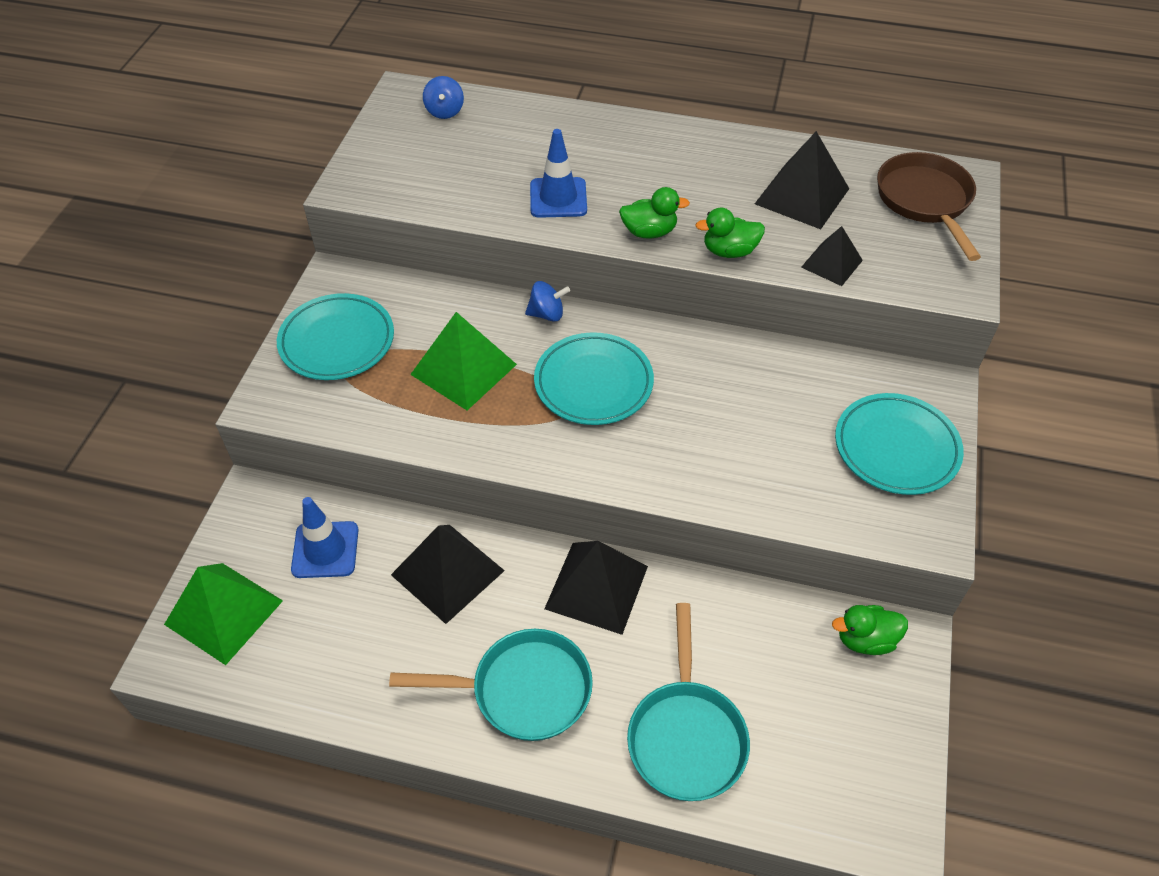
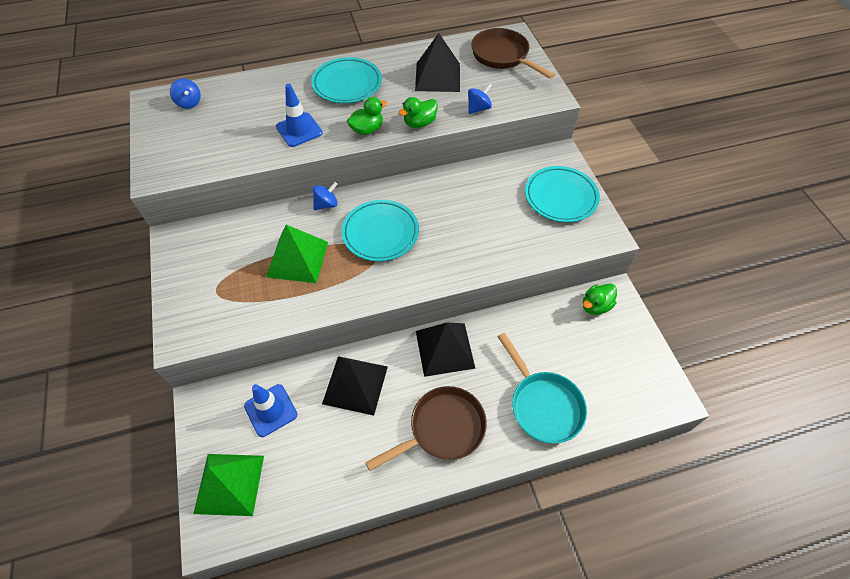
camera: 30 degrees left, 5 degrees up
turquoise plate [277,293,394,380] -> turquoise plate moved to [311,57,382,103]
turquoise pan [389,629,593,741] -> brown pan [365,386,487,471]
black pyramid [801,226,863,286] -> blue spinning top [468,83,492,114]

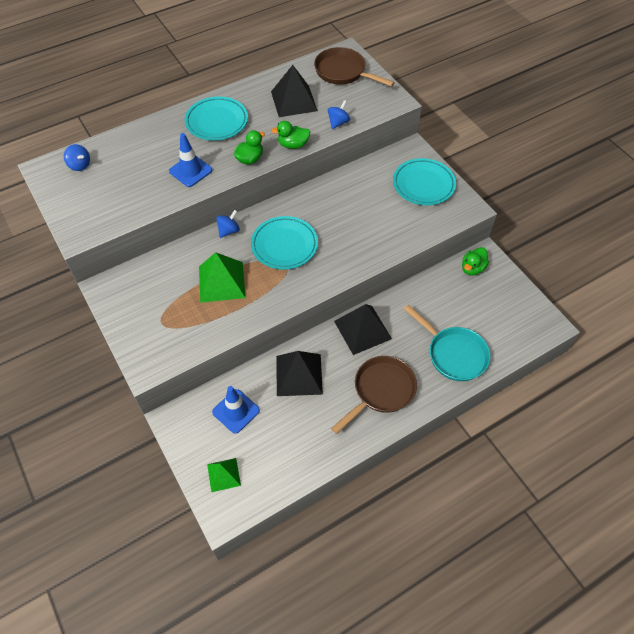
camera: 15 degrees left, 0 degrees up
green pyramid [193,454,264,516] -> green pyramid [207,458,241,492], size x0.60
green duck [399,97,438,128] -> green duck turned 45 degrees clockwise [271,121,310,149]

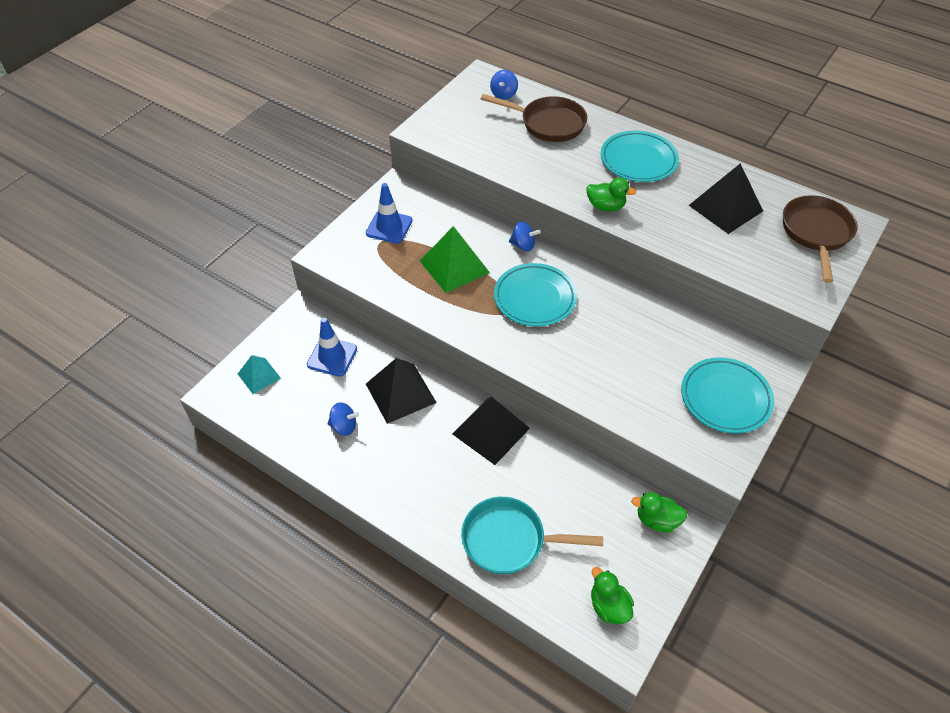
camera: 65 degrees right, 5 degrees down
blue traffic cone [169,133,212,187] -> blue traffic cone moved to [366,183,413,244]
green pyramid [207,458,241,492] -> turquoise pyramid [238,355,281,394]
green duck [271,121,310,149] -> green duck moved to [591,567,634,624]
blue spinning top [328,100,350,129] -> blue spinning top moved to [328,402,359,436]
brown pan [331,356,417,434] -> brown pan moved to [481,94,587,142]
turquoise pan [404,305,491,381] -> turquoise pan turned 75 degrees clockwise [461,497,603,574]

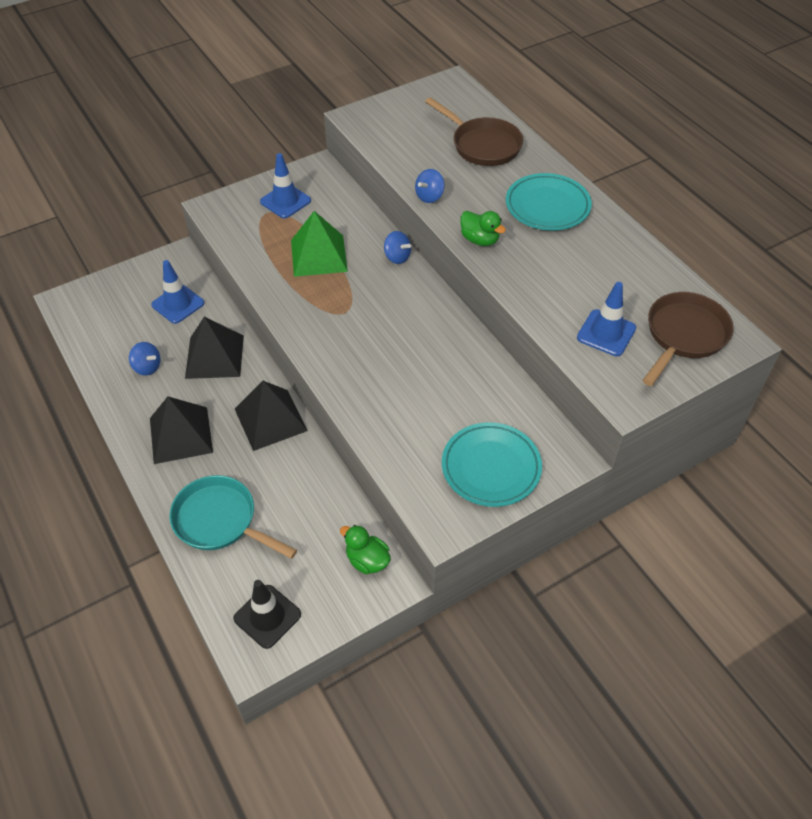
camera: 25 degrees right, 0 degrees up
turquoise pyramid [238,355,281,394] -> none
blue spinning top [490,70,518,100] -> blue spinning top moved to [415,169,445,203]
turquoise plate [494,263,577,327] -> none
green duck [591,567,634,624] -> black traffic cone [233,580,301,649]
black pyramid [689,164,763,234] -> black pyramid moved to [150,397,213,464]
none -> blue traffic cone [577,282,636,356]

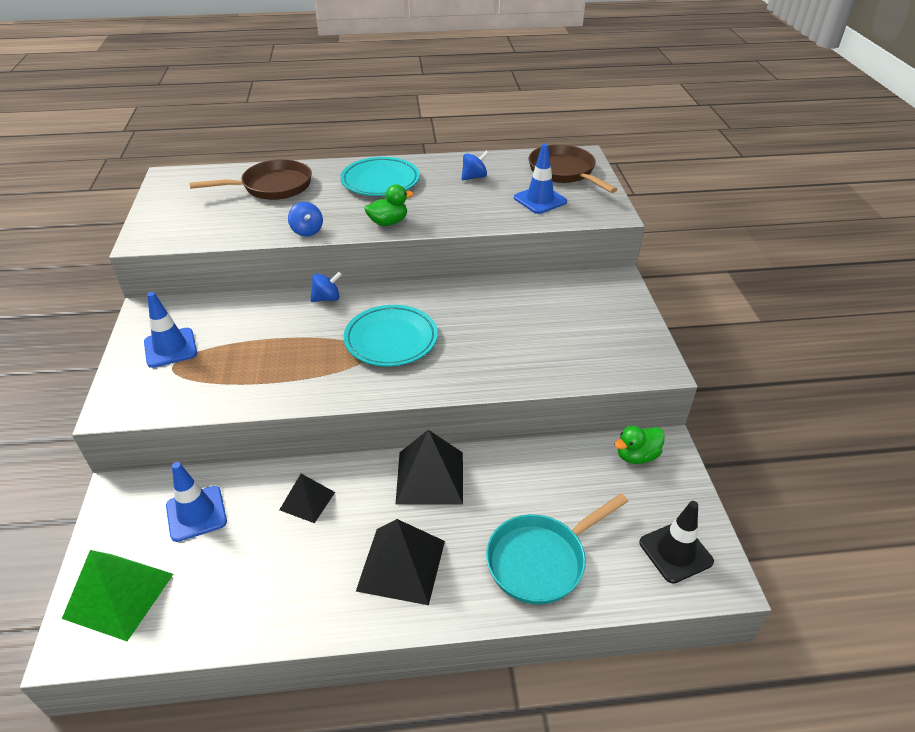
camera: 65 degrees left, 10 degrees down
blue spinning top [129,342,161,376] -> blue spinning top moved to [462,151,489,180]
black pyramid [185,316,244,379] -> black pyramid [279,474,335,523], size x0.60
green pyramid [291,211,348,277] -> green pyramid moved to [62,550,173,641]
turquoise plate [442,422,542,507] -> turquoise plate moved to [344,305,438,366]

